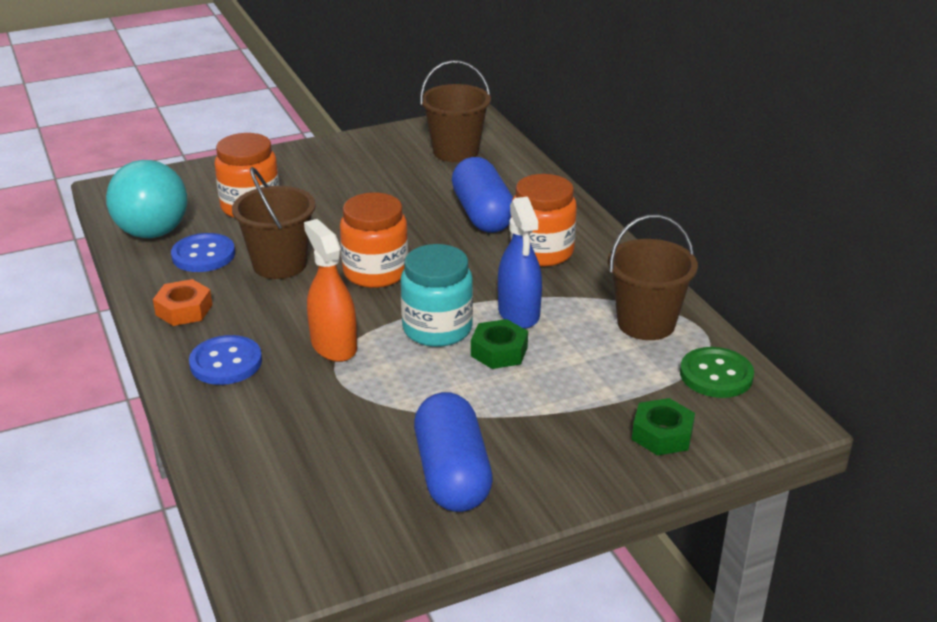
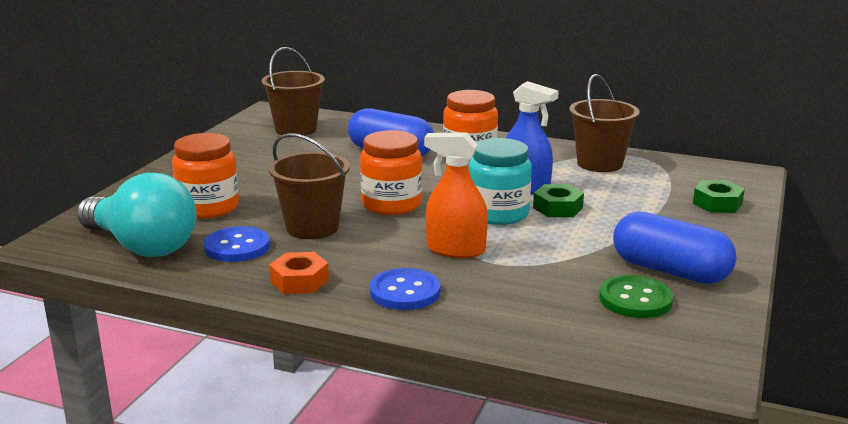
camera: 45 degrees left, 10 degrees down
green button [680,347,754,398] -> green button moved to [599,275,673,318]

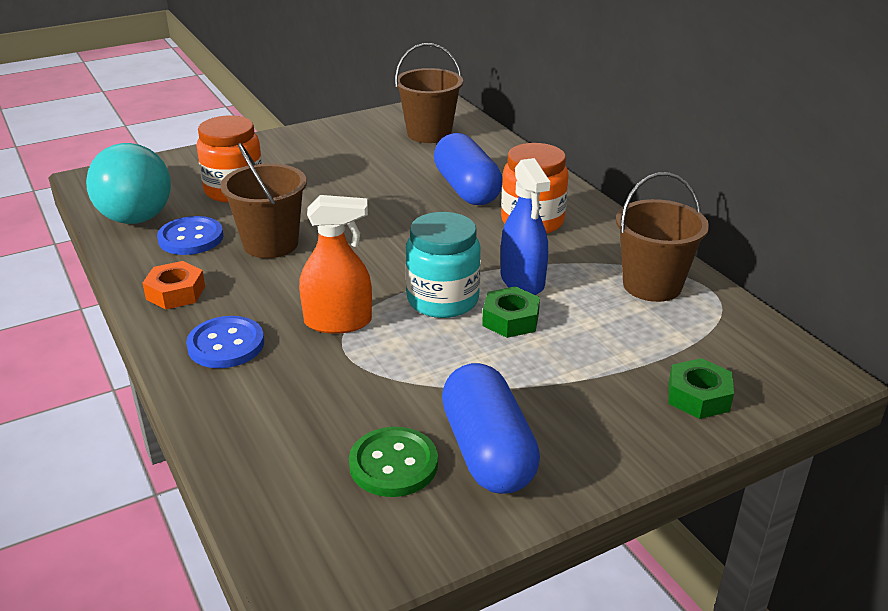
camera: 40 degrees right, 10 degrees up
orange jar [360,130,422,215] -> none
orange spray bottle [424,132,488,258] -> orange spray bottle turned 120 degrees clockwise [299,195,372,334]

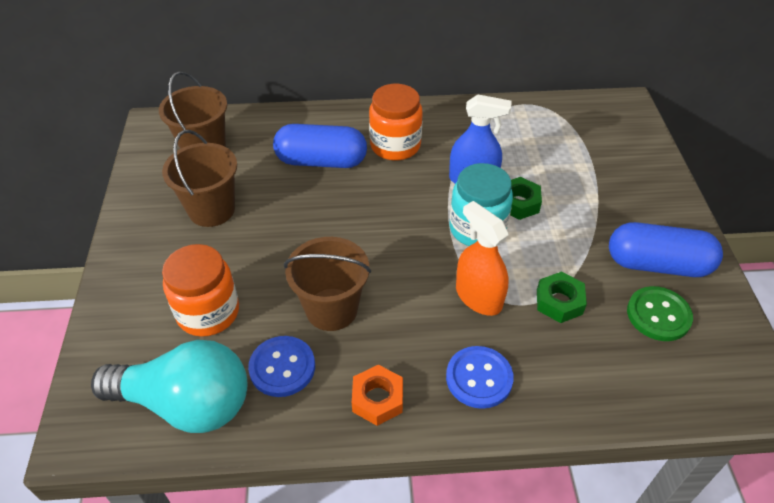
camera: 65 degrees left, 15 degrees up
orange spray bottle [299,195,372,334] -> orange spray bottle turned 60 degrees counterclockwise [456,201,509,316]
brown bucket [616,172,709,302] -> brown bucket moved to [162,130,237,227]
green nut [668,358,734,419] -> green nut moved to [537,272,587,323]

